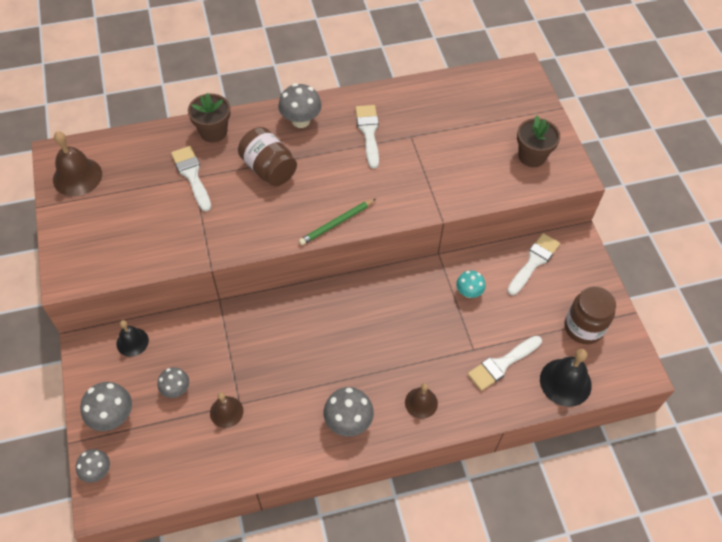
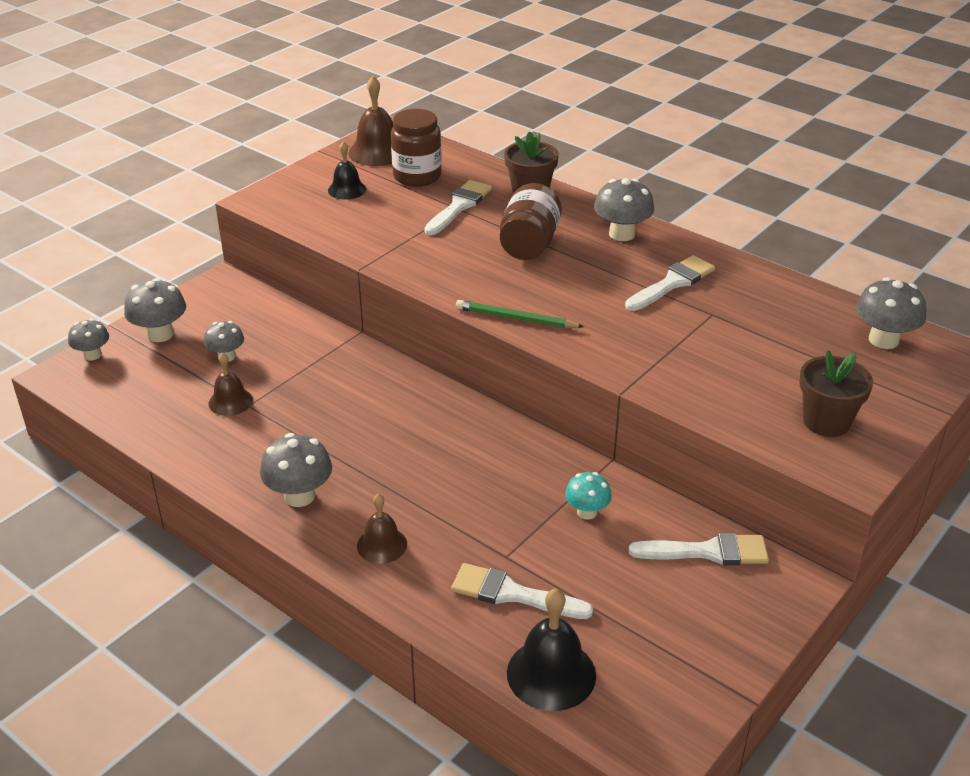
camera: 55 degrees right, 20 degrees down
black bell [116,320,149,357] -> black bell moved to [328,141,366,200]
brown jar [565,286,616,344] -> brown jar moved to [391,109,442,187]
none -> grey mushroom [856,277,926,349]

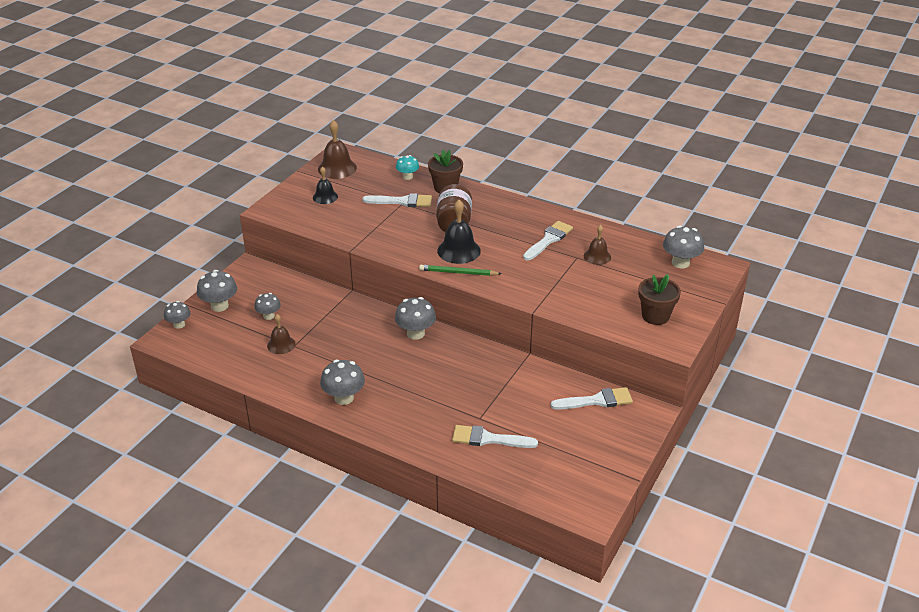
camera: 10 degrees left, 0 degrees up
brown bell [357,494,407,564] -> brown bell moved to [584,225,611,265]
brown jar [391,109,442,187] -> none
white brush [424,180,492,235] -> white brush turned 75 degrees clockwise [363,193,432,207]
black bell [507,589,596,711] -> black bell moved to [437,200,481,264]
turquoise mushroom [565,472,612,520] -> turquoise mushroom moved to [396,155,419,180]
grey mushroom [594,178,654,241] -> grey mushroom moved to [395,297,436,340]

